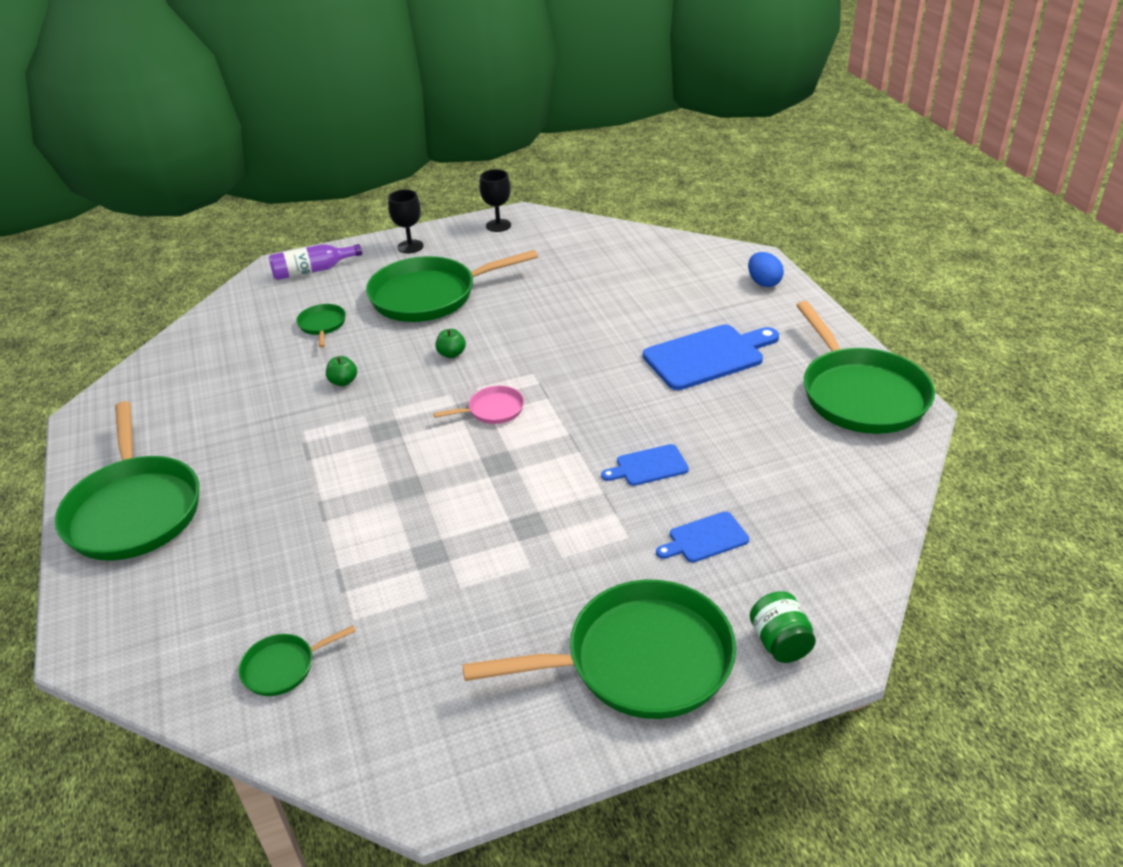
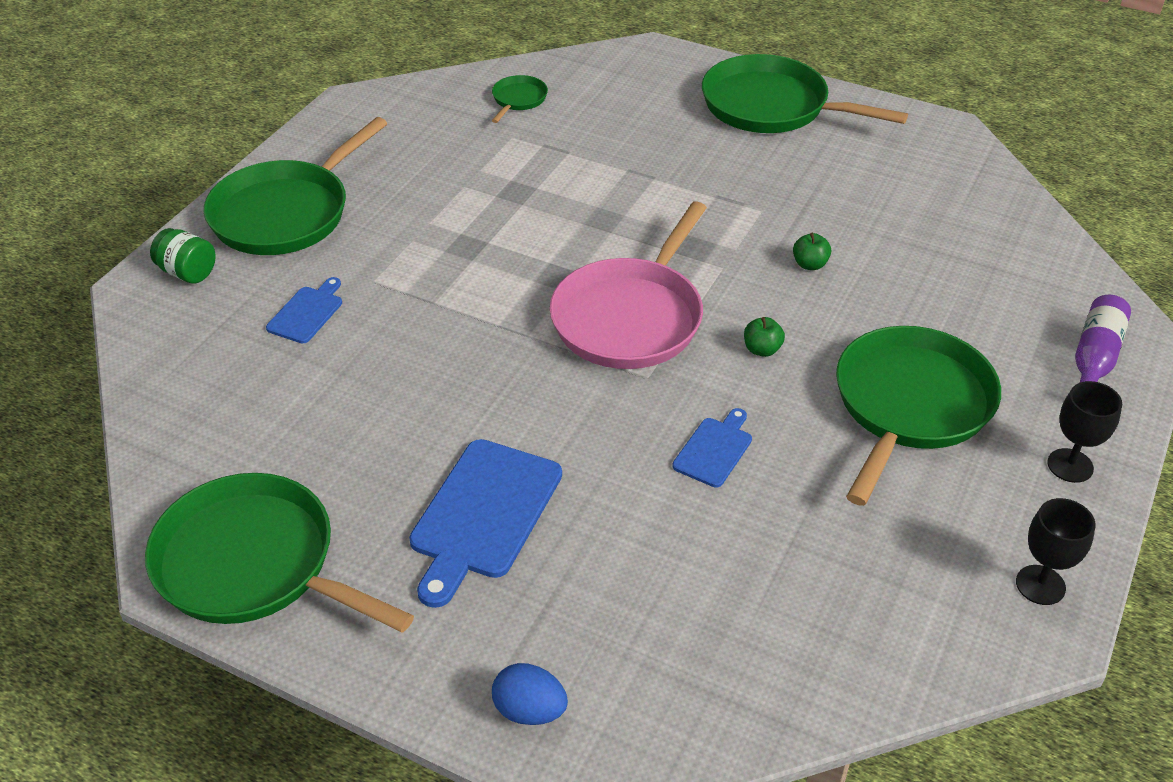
camera: 135 degrees right, 5 degrees up
green pan [296,304,346,348] -> none
pink pan [433,386,524,424] -> pink pan [550,201,707,369], size x2.23
blue cutting board [601,444,689,486] -> blue cutting board moved to [672,408,752,488]

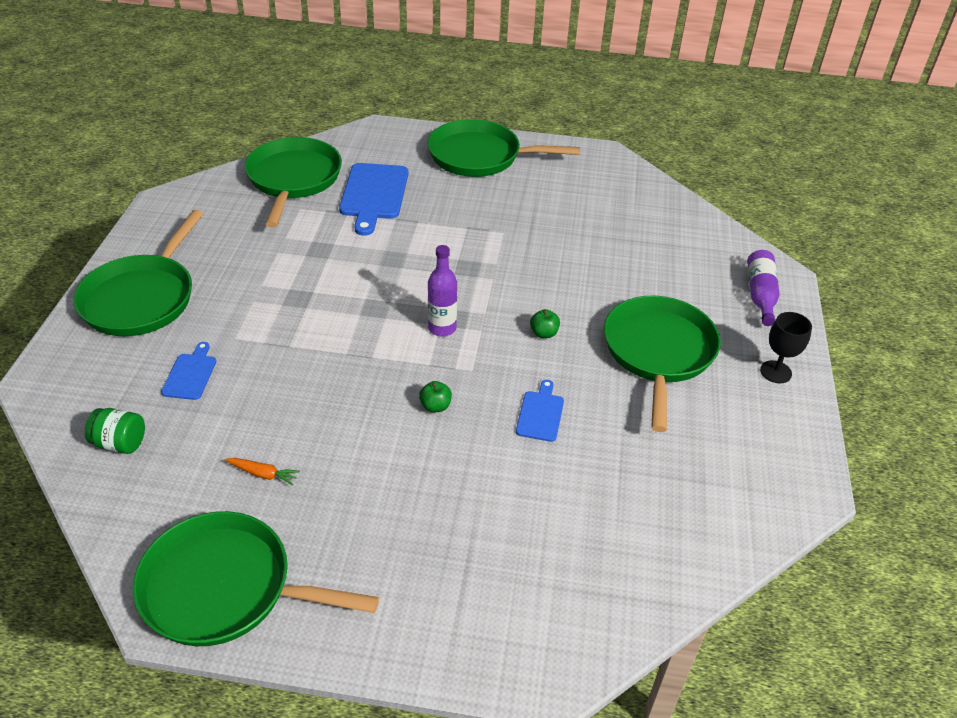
camera: 20 degrees left, 0 degrees up
green jar [150,228,216,284] -> green jar moved to [85,408,145,454]
blue cutting board [409,439,562,608] -> blue cutting board moved to [339,163,408,236]
green pan [492,75,548,123] -> green pan [245,137,342,227], size x2.23
blue egg [492,663,568,725] -> none
pink pan [550,201,707,369] -> purple bottle [428,245,457,337]
green apple [793,233,831,270] -> green apple moved to [419,381,452,412]
black goblet [1016,498,1095,605] -> none
none -> orange carrot [225,458,300,486]

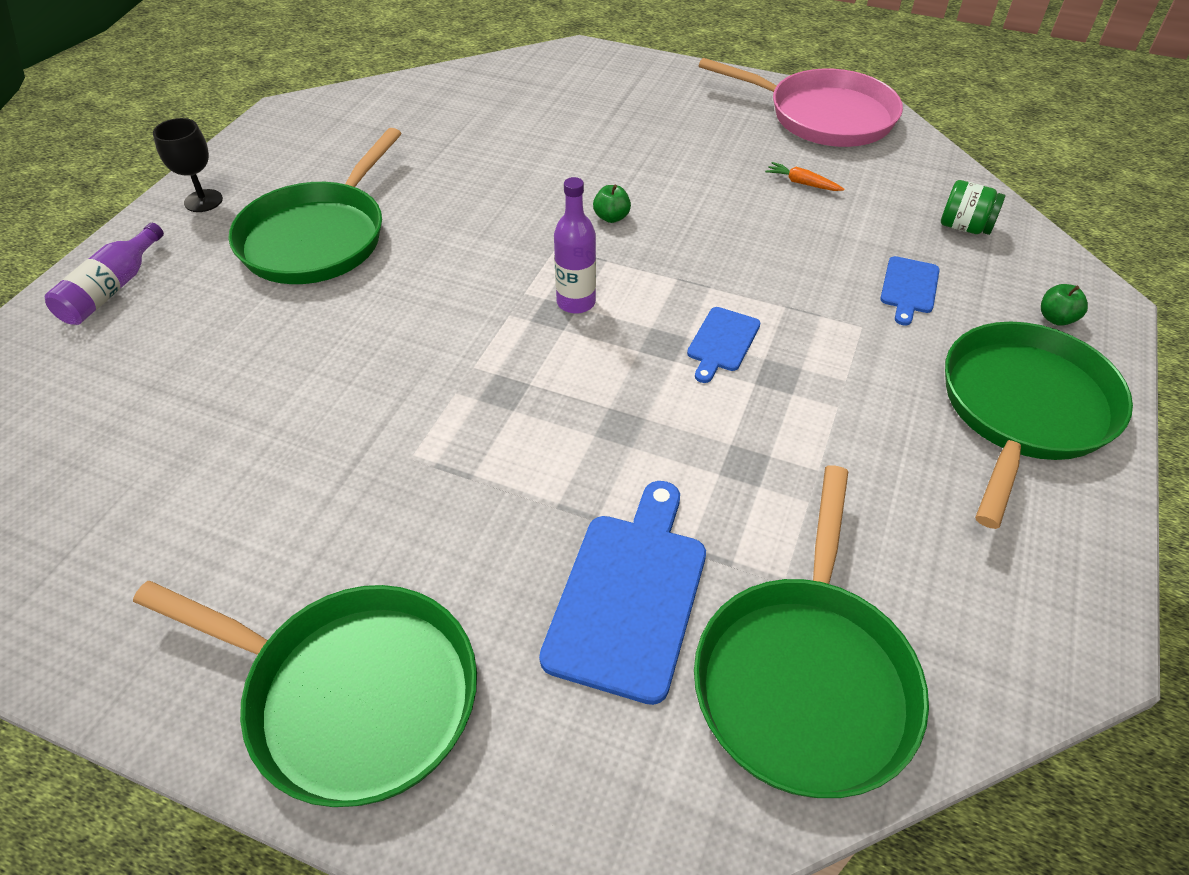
camera: 165 degrees left, 5 degrees up
green pan [133,511,379,646] -> pink pan [699,58,903,147]
blue cutting board [516,380,564,442] -> blue cutting board moved to [687,307,760,383]
green apple [530,309,560,338] -> green apple moved to [1041,284,1088,326]

